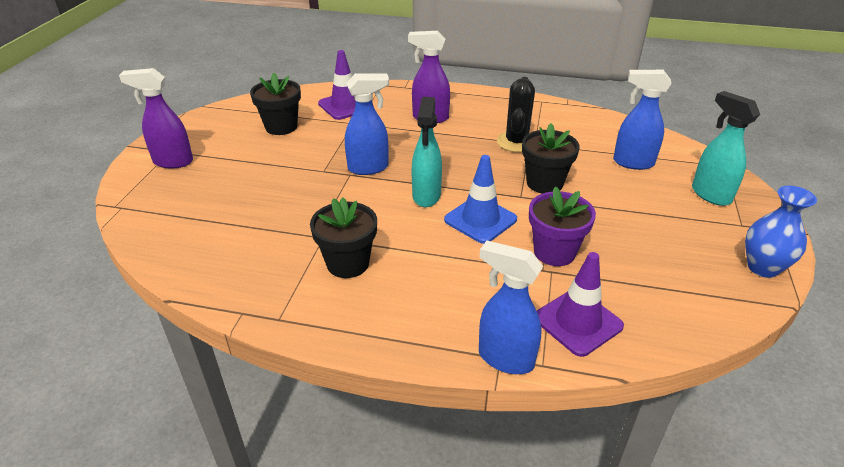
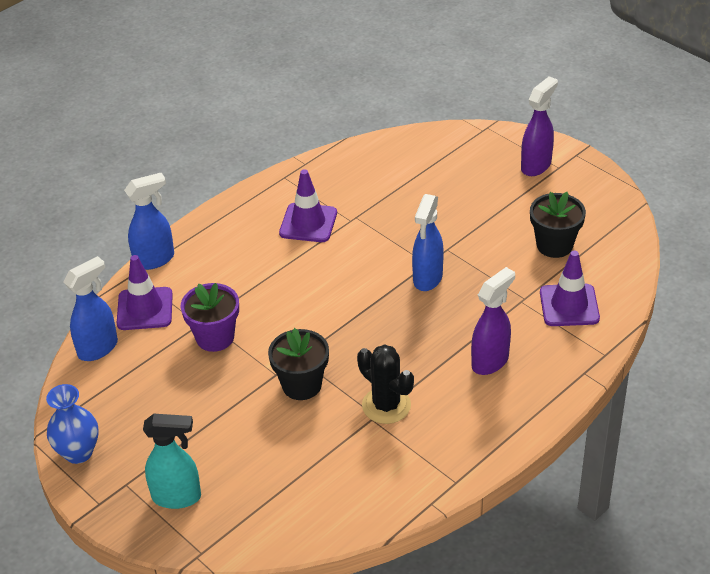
camera: 125 degrees right, 5 degrees up
black flower pot [310,198,377,278] -> purple traffic cone [279,169,337,242]
turquoise spray bottle [412,97,442,207] -> none
blue traffic cone [444,155,517,244] -> none
blue spray bottle [613,70,672,170] -> blue spray bottle moved to [63,256,118,361]

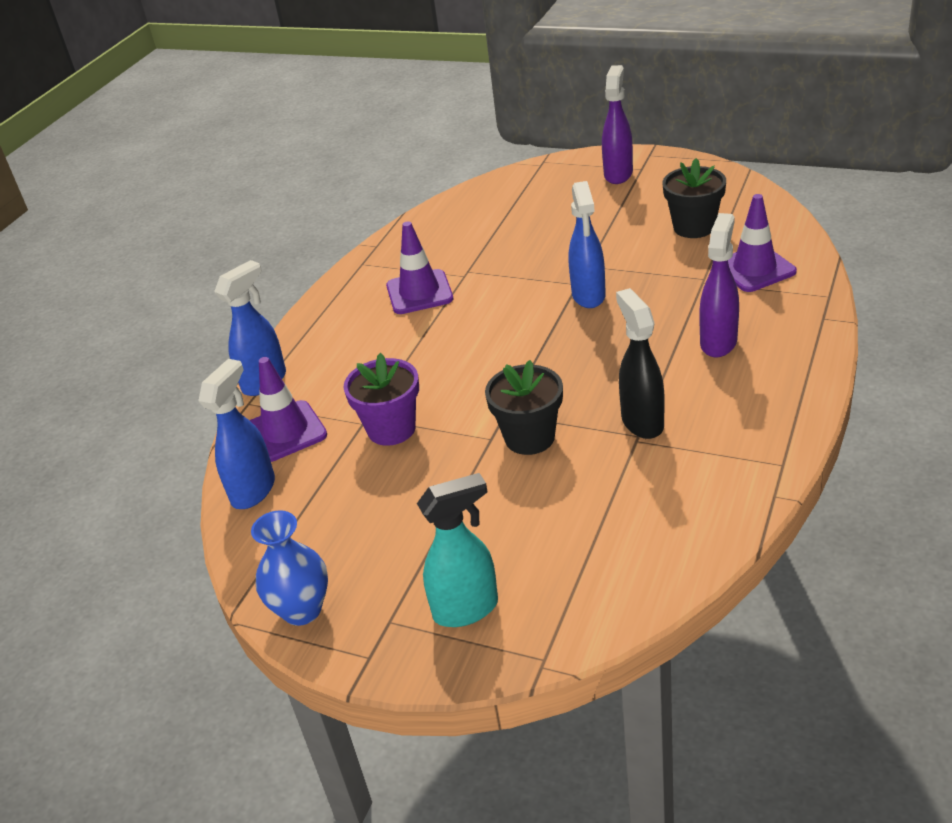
camera: 20 degrees left, 5 degrees down
black cactus [357,344,414,424] -> black spray bottle [616,288,665,439]

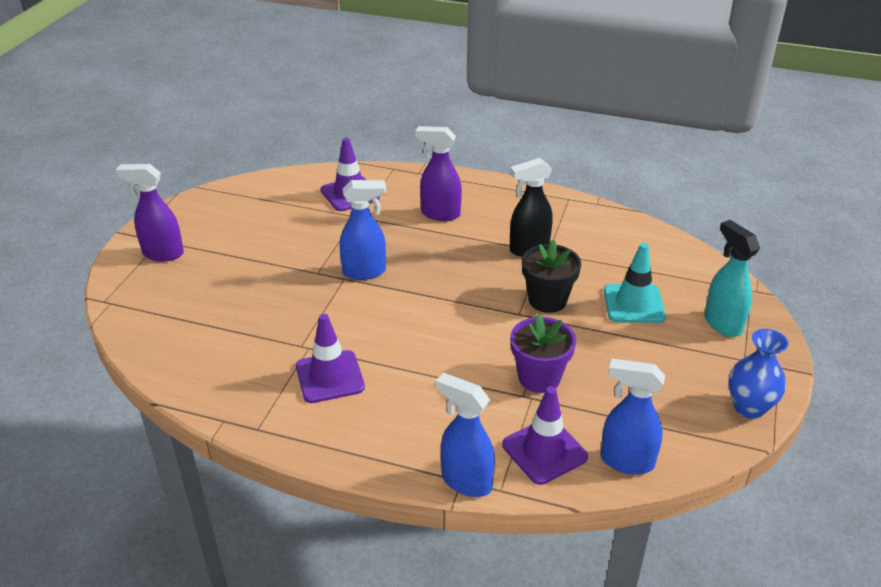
camera: 100 degrees left, 0 degrees up
black flower pot [662,158,726,238] -> none
none -> turquoise traffic cone [604,243,666,323]

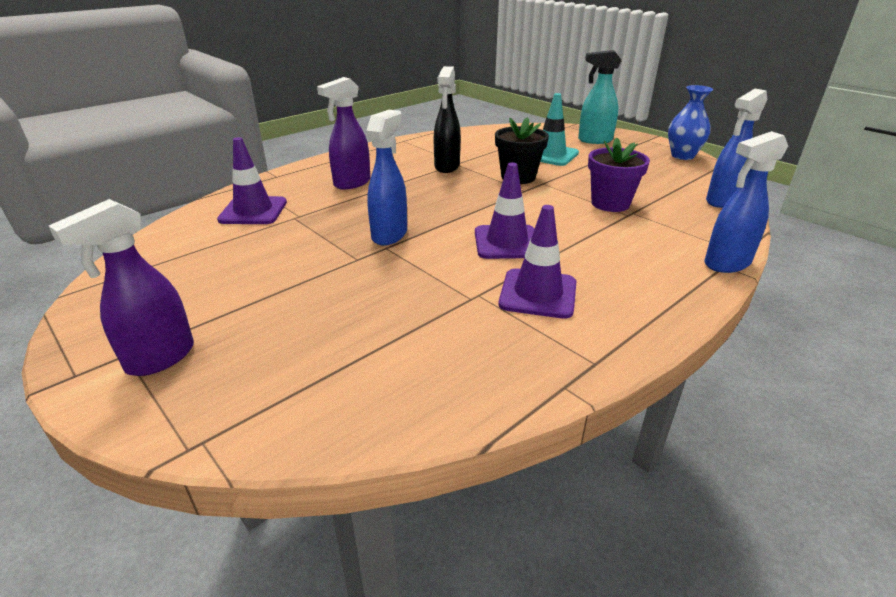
camera: 60 degrees left, 5 degrees down
purple traffic cone [502,386,588,485] -> purple traffic cone moved to [475,163,534,259]

